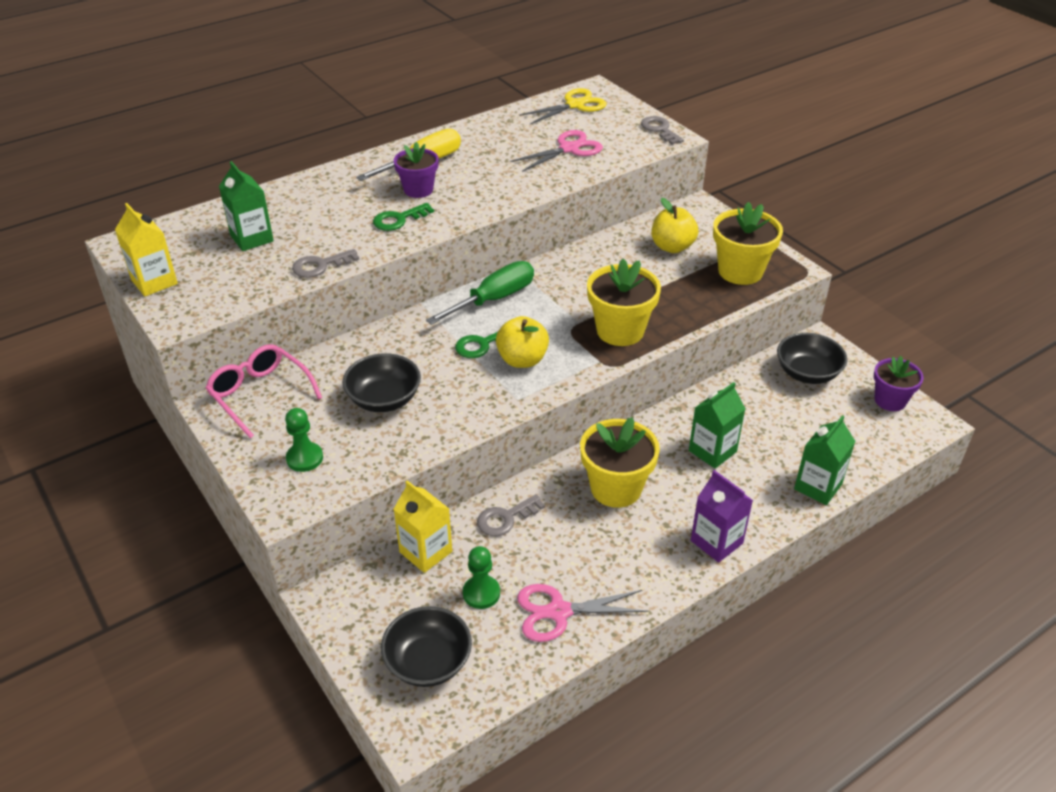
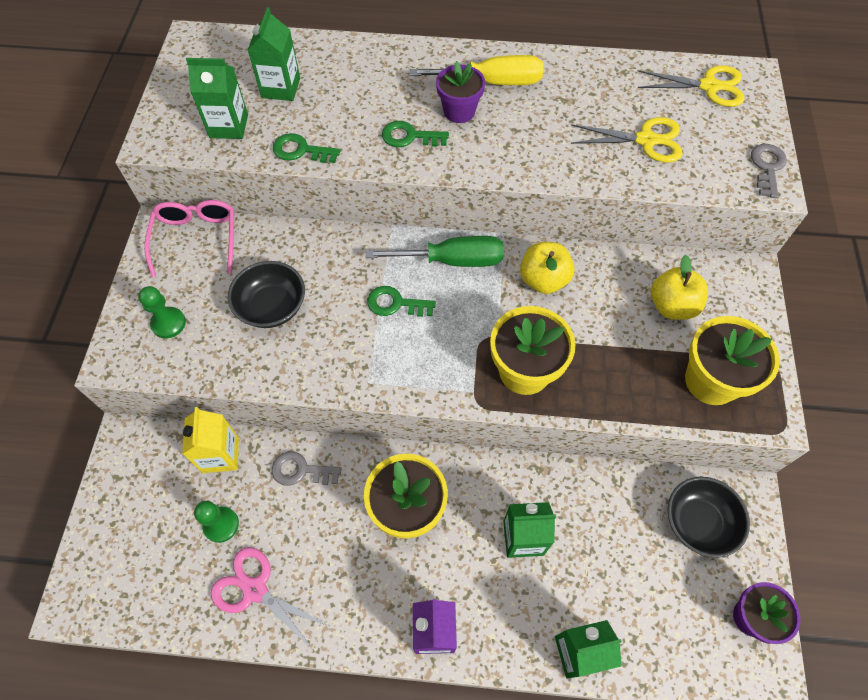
camera: 40 degrees right, 20 degrees up
yellow carton [115,203,178,296] -> none
grey key [292,249,360,278] -> green key [273,133,340,163]
black bowl [381,606,472,687] -> none
yellow apple [496,316,549,368] -> yellow apple moved to [520,242,575,294]
pink scissors [510,130,603,172] -> yellow scissors [571,117,683,162]
none -> green carton [186,58,248,139]

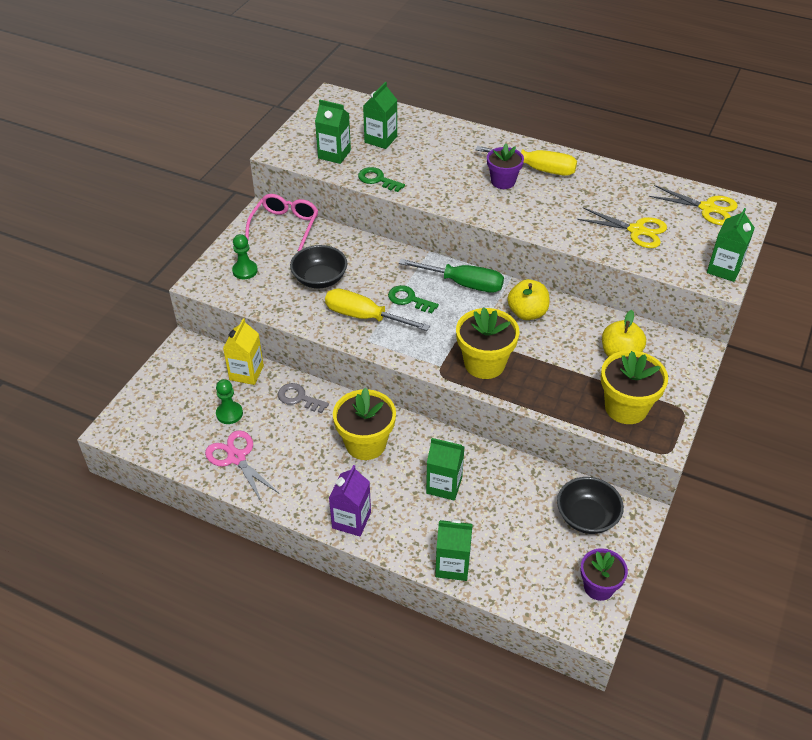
camera: 20 degrees right, 15 degrees down
green key [382,121,449,147] -> none
grey key [751,144,787,198] -> green carton [707,208,755,282]
none -> yellow screwdriver [325,288,430,331]

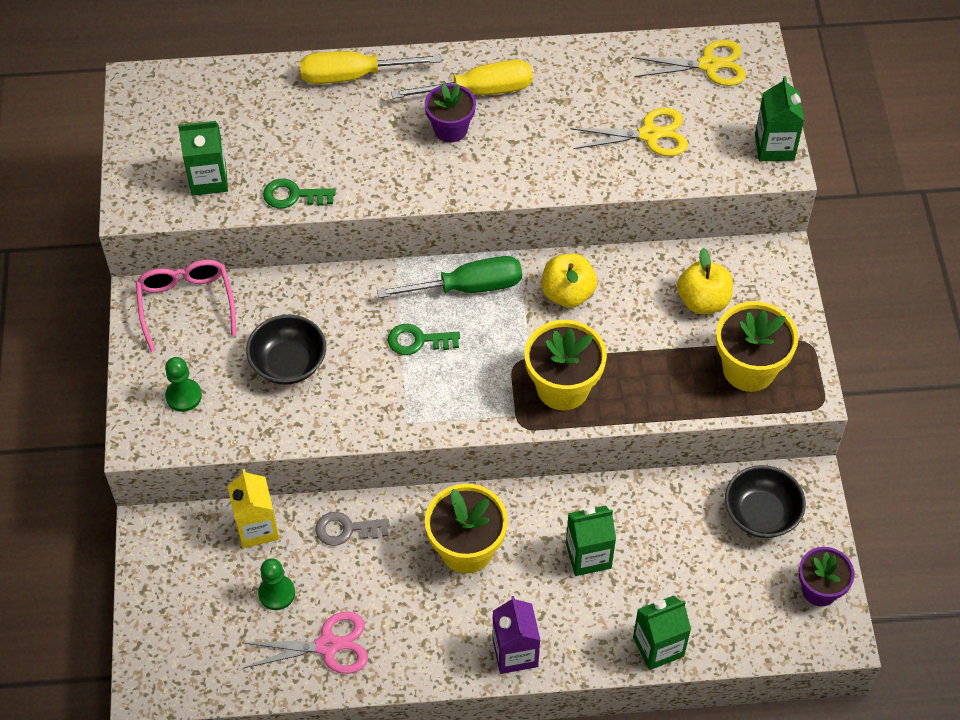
camera: 30 degrees left, 10 degrees up
pink scissors [205,430,279,503] -> pink scissors turned 150 degrees clockwise [241,611,368,674]
yellow screwdriver [325,288,430,331] -> yellow screwdriver moved to [300,51,442,84]
green carton [363,82,397,149] -> none

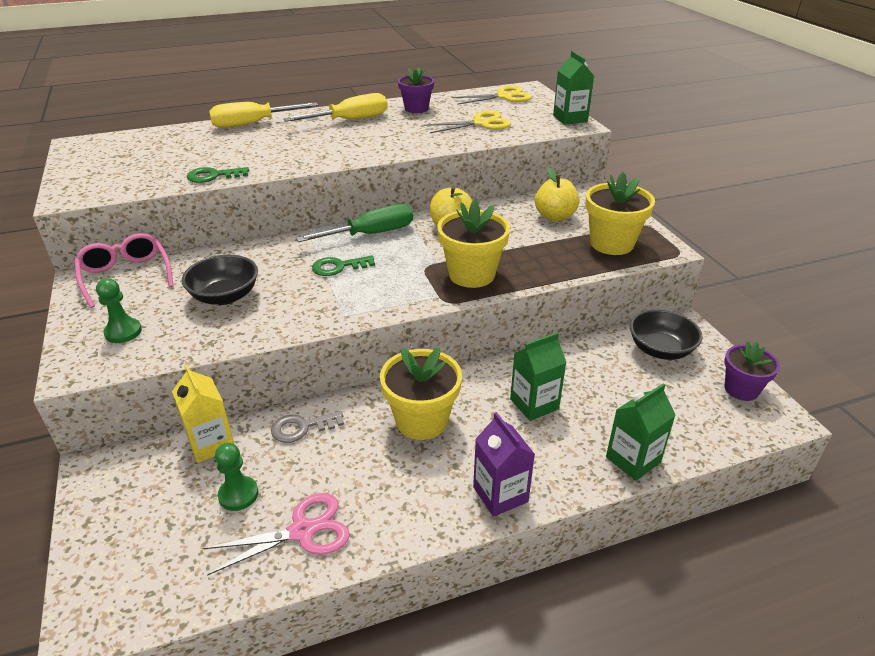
camera: 15 degrees left, 20 degrees down
green carton [178,121,228,196] -> none
purple flower pot [425,84,476,143] -> purple flower pot moved to [398,68,434,113]

